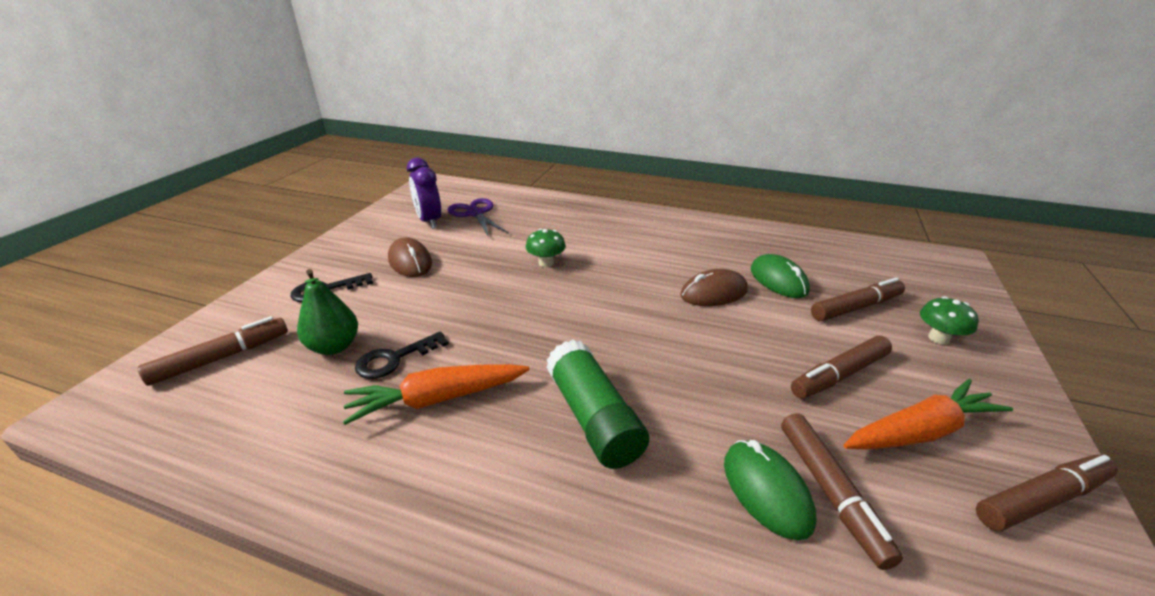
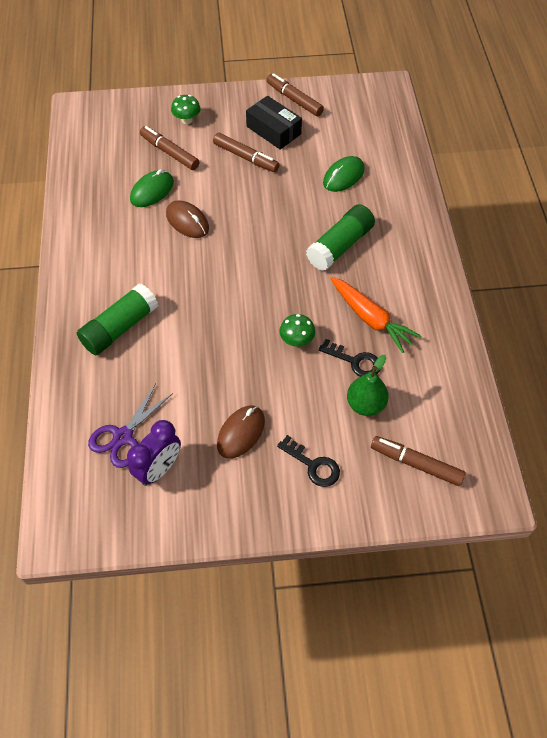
camera: 115 degrees left, 25 degrees up
green mushroom [526,229,566,267] -> green mushroom moved to [279,314,315,347]
brown marker [781,413,903,570] -> none
orange carrot [844,379,1013,450] -> black box [246,96,302,150]
none -> green glue stick [77,284,158,355]

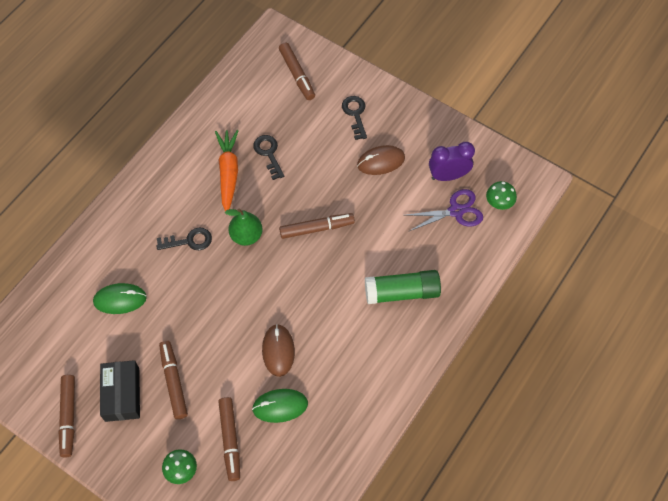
camera: 140 degrees left, 5 degrees up
green mushroom [279,314,315,347] -> green mushroom moved to [486,181,517,210]
green glue stick [306,204,375,271] -> black key [156,227,212,250]
green pear [347,355,389,416] -> green pear moved to [225,209,263,246]
none -> brown marker [279,213,355,239]

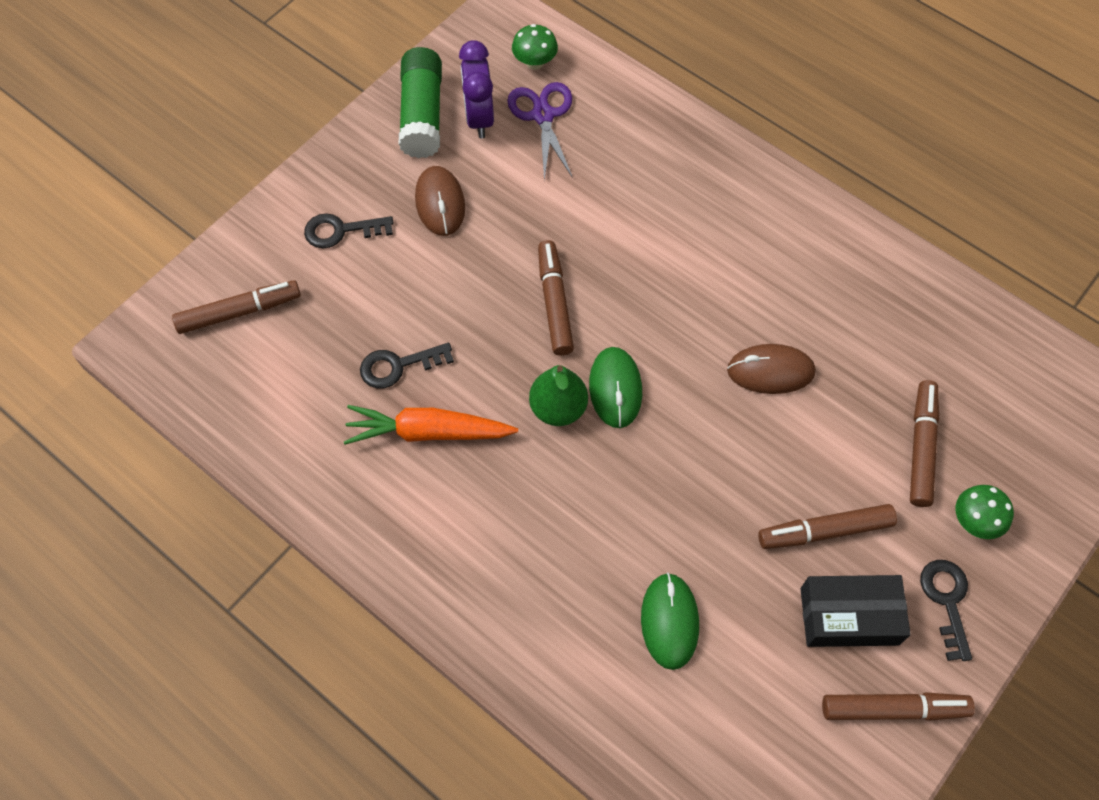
camera: 85 degrees left, 0 degrees up
black key [156,227,212,250] -> black key moved to [920,560,972,661]
brown marker [218,397,240,481] -> brown marker turned 75 degrees counterclockwise [910,380,939,507]
green mouse [252,389,308,423] -> green mouse moved to [589,347,642,428]
green glue stick [365,270,441,304] -> green glue stick moved to [398,47,442,158]

